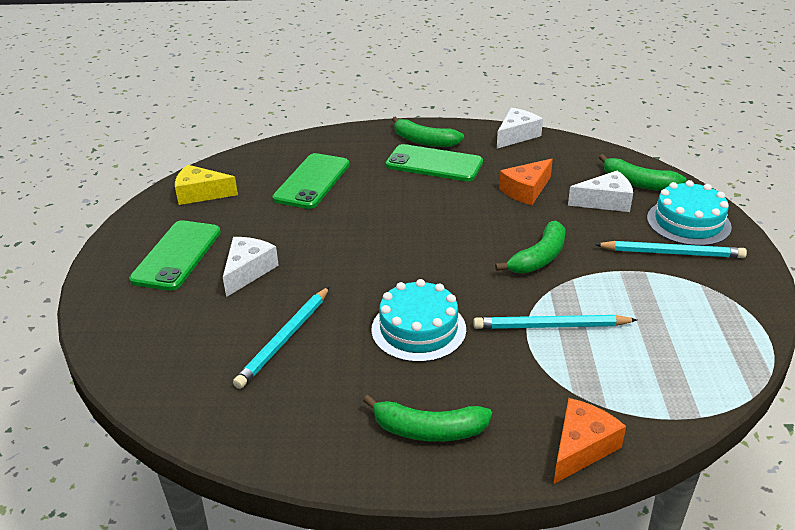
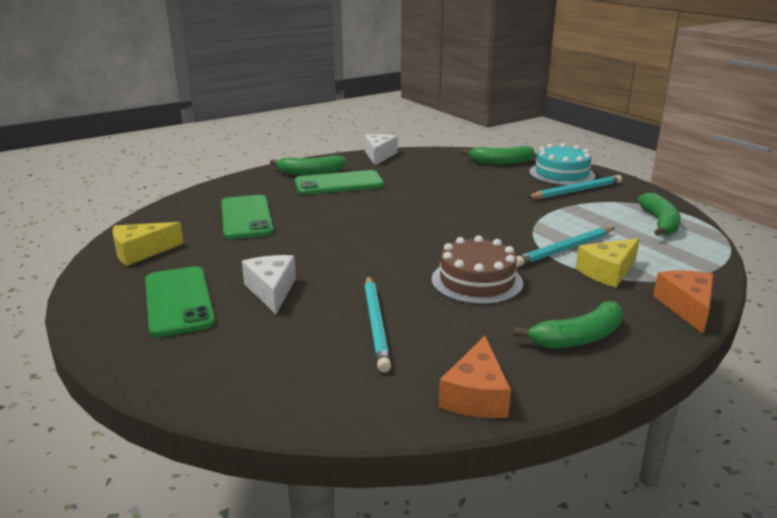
camera: 35 degrees left, 10 degrees down
turquoise cake [371,279,466,362] -> brown cake [432,235,523,305]
green banana [495,221,565,273] -> green banana moved to [637,193,681,236]
orange cheese [499,159,553,205] -> orange cheese moved to [439,336,511,418]
white cheese [568,171,633,212] -> none
none -> yellow cheese [576,238,640,288]

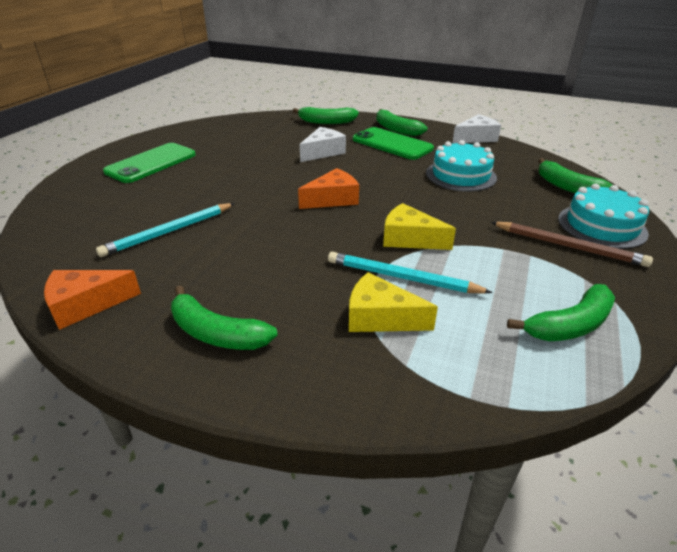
camera: 55 degrees right, 10 degrees up
yellow cheese [113,222,184,266] -> yellow cheese moved to [383,203,456,250]
green phone [221,195,274,239] -> none
white cheese [242,255,296,314] -> white cheese moved to [300,127,346,162]
brown cake [432,235,523,305] -> none
turquoise pencil [527,175,622,199] -> brown pencil [491,222,653,267]
orange cheese [653,270,714,334] -> orange cheese moved to [298,168,359,209]
none -> green banana [293,107,359,124]
none -> turquoise cake [426,140,497,192]

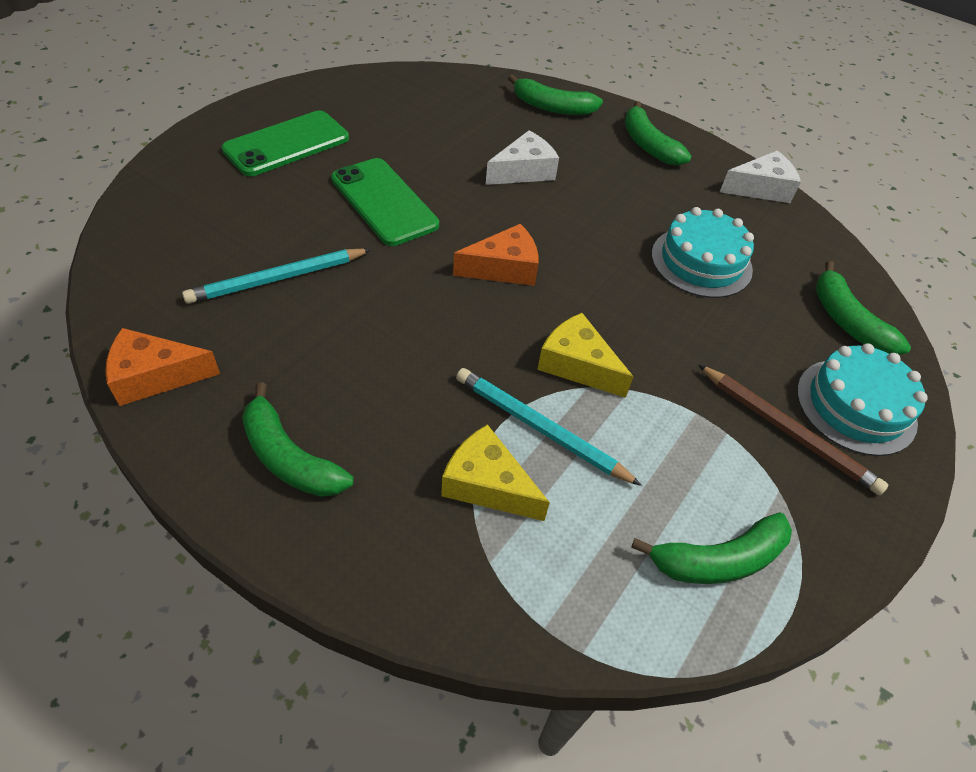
camera: 10 degrees right, 15 degrees up
green phone [353,127,434,160] -> green phone moved to [331,158,439,246]

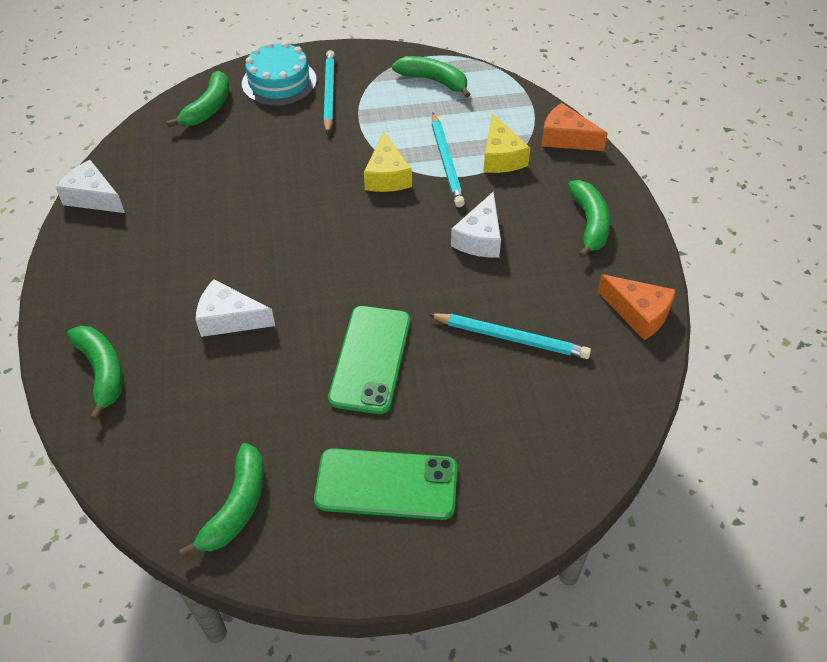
camera: 130 degrees left, 0 degrees up
orange cheese [453,224,539,286] -> orange cheese moved to [541,103,608,151]
green banana [625,101,691,165] -> green banana moved to [179,443,264,557]
turquoise cake [651,207,754,298] -> none
brown pencil [698,364,888,495] -> turquoise pencil [323,50,335,134]
none -> white cheese [451,191,501,258]

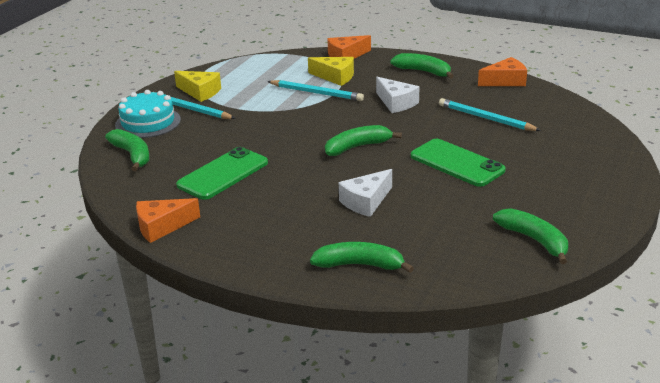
camera: 55 degrees left, 20 degrees down
white cheese [55,160,125,213] -> orange cheese [136,198,200,243]
green phone [314,448,457,520] -> green phone moved to [176,147,268,200]
yellow cheese [364,132,412,192] -> yellow cheese moved to [174,71,221,102]
green banana [392,56,471,98] -> green banana moved to [325,125,402,156]
turquoise pencil [428,313,591,359] -> turquoise pencil turned 105 degrees counterclockwise [439,98,541,131]

